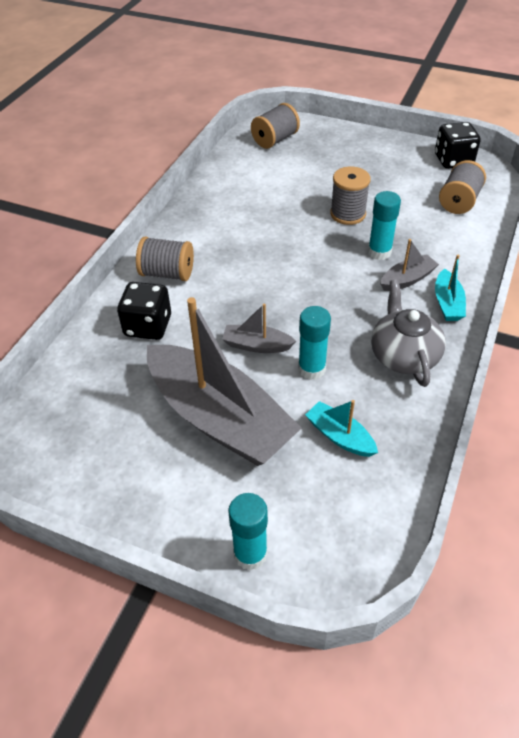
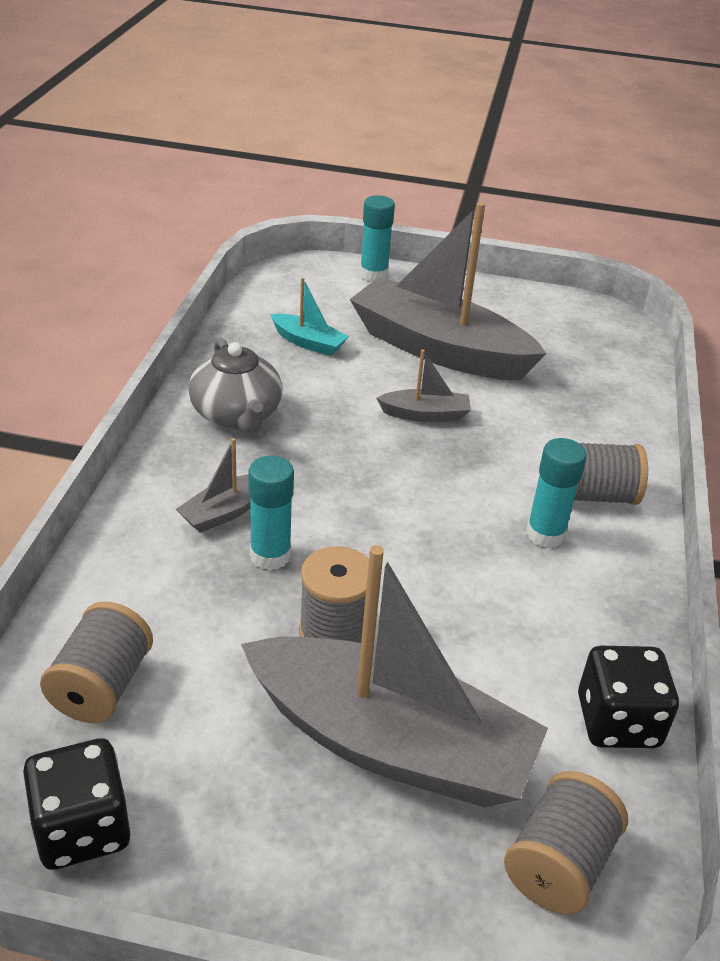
camera: 165 degrees right, 10 degrees down
black dice [117,282,171,340] -> black dice moved to [578,646,679,748]
turquoise glue stick [298,306,331,380] -> turquoise glue stick moved to [526,438,587,548]
turquoise boat [435,255,466,321] -> none
none -> grey boat [241,545,548,808]

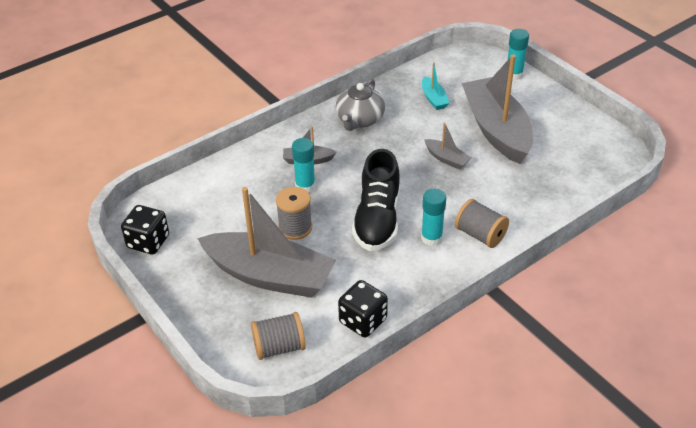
camera: 45 degrees right, 5 degrees up
grey spool [40,601,153,723] -> none
grey boat [241,545,548,808] -> grey boat turned 45 degrees counterclockwise [197,187,336,298]
none -> black shoe [352,149,400,251]

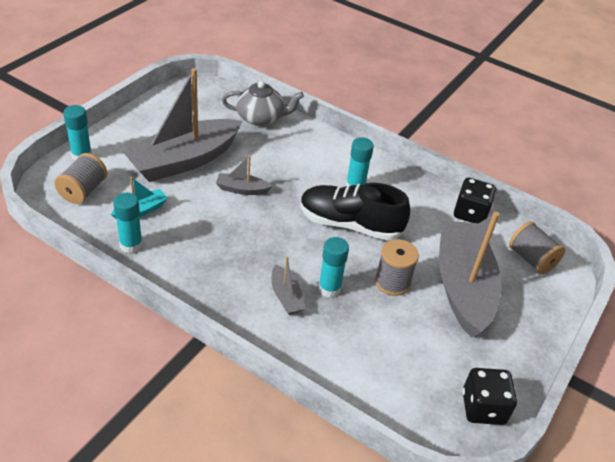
camera: 115 degrees left, 0 degrees up
grey teapot [336,78,385,131] -> grey teapot moved to [222,81,304,126]
black shoe [352,149,400,251] -> black shoe turned 150 degrees counterclockwise [300,183,410,241]
grey boat [424,122,471,170] -> grey boat turned 105 degrees counterclockwise [216,155,272,195]
grey spool [455,199,509,248] -> grey spool moved to [54,153,107,204]
none -> turquoise glue stick [113,193,143,253]

